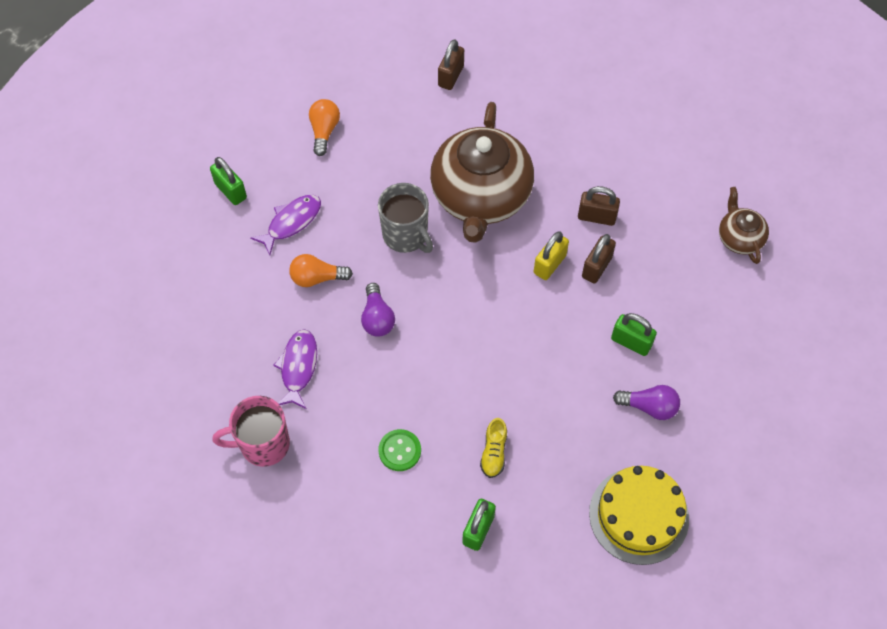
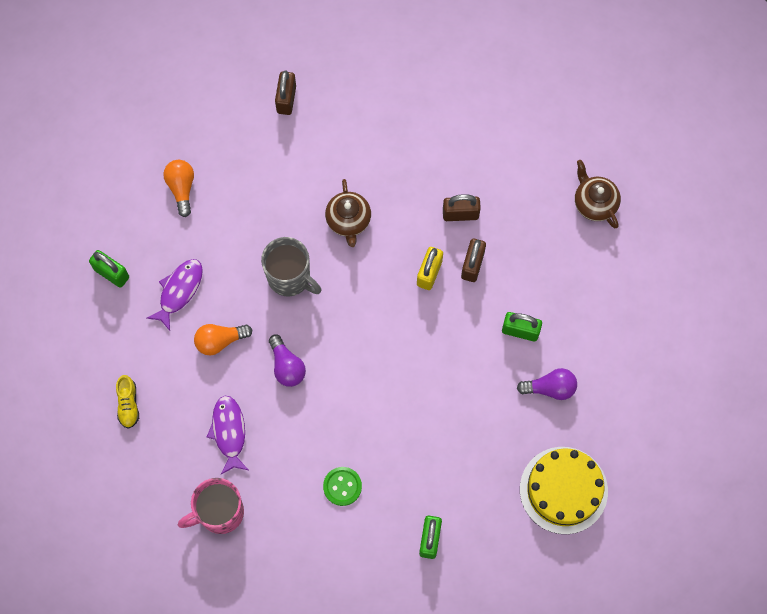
camera: 15 degrees left, 10 degrees up
brown teapot [430,102,534,243] -> brown teapot [325,179,371,247], size x0.47
yellow shoe [480,418,507,478] -> yellow shoe moved to [116,375,139,429]

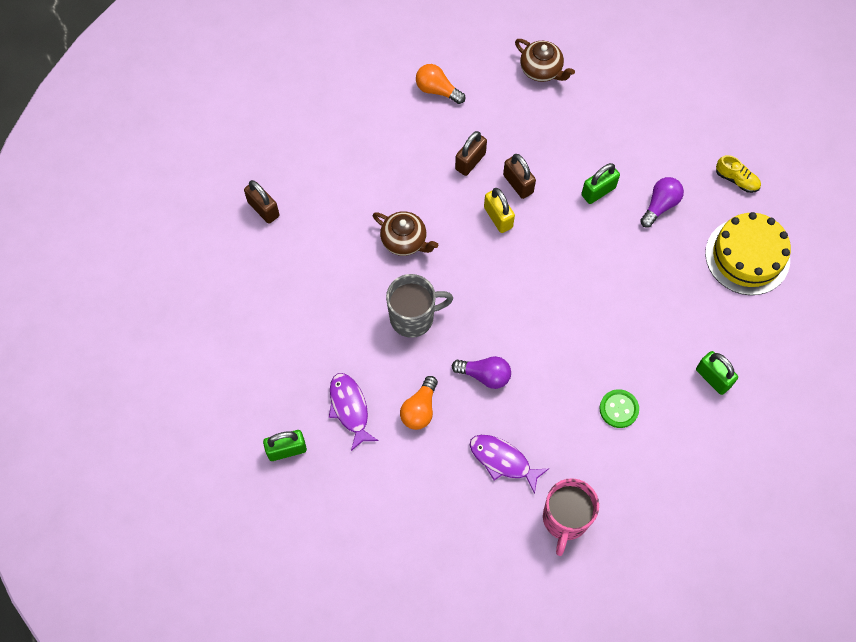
camera: 50 degrees left, 5 degrees down
yellow shoe [116,375,139,429] -> yellow shoe moved to [716,155,761,193]
orange light bulb [163,160,194,217] -> orange light bulb moved to [416,64,465,104]
brown teapot [575,160,621,228] -> brown teapot turned 150 degrees counterclockwise [515,39,575,82]

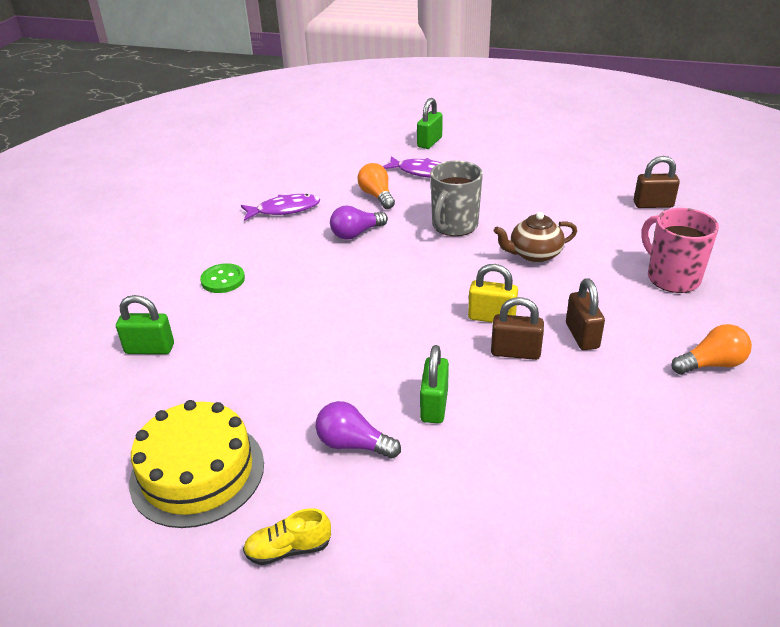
camera: 135 degrees right, 30 degrees down
brown teapot [515,39,575,82] -> none
pink mug [543,478,599,556] -> pink mug moved to [641,208,719,293]
purple light bulb [640,177,684,228] -> purple light bulb turned 120 degrees clockwise [316,401,401,459]

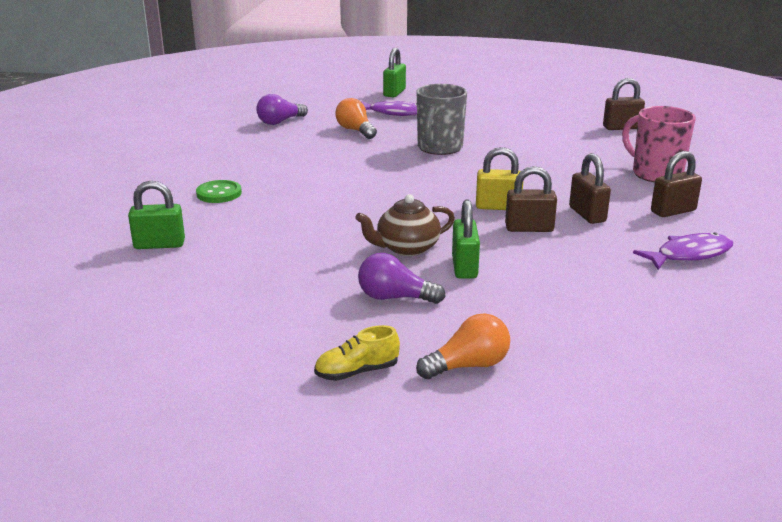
camera: 10 degrees left, 10 degrees down
yellow cake [129,400,264,528] -> none
purple fish [241,194,320,221] -> purple fish moved to [633,232,733,270]
purple light bulb [330,205,388,240] -> purple light bulb moved to [256,94,308,125]
brown teapot [494,212,577,263] -> brown teapot moved to [355,194,455,256]
orange light bulb [671,324,752,375] -> orange light bulb moved to [416,313,510,379]
none -> brown padlock [651,151,702,217]

